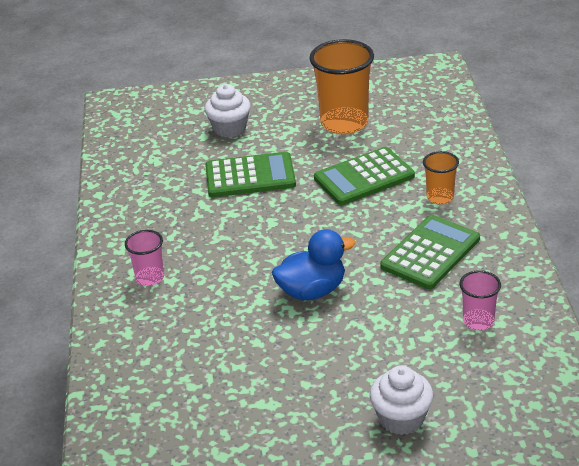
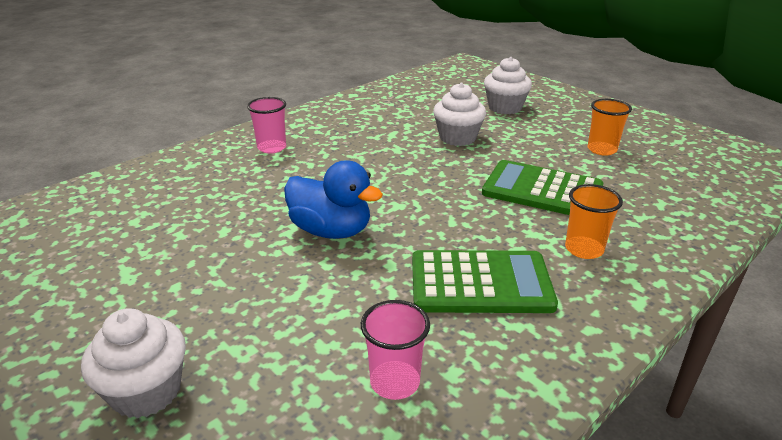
camera: 50 degrees right, 5 degrees down
green calculator [205,152,296,197] -> white cupcake [433,83,486,146]
orange cup [309,39,374,134] -> orange cup [587,99,632,156], size x0.52

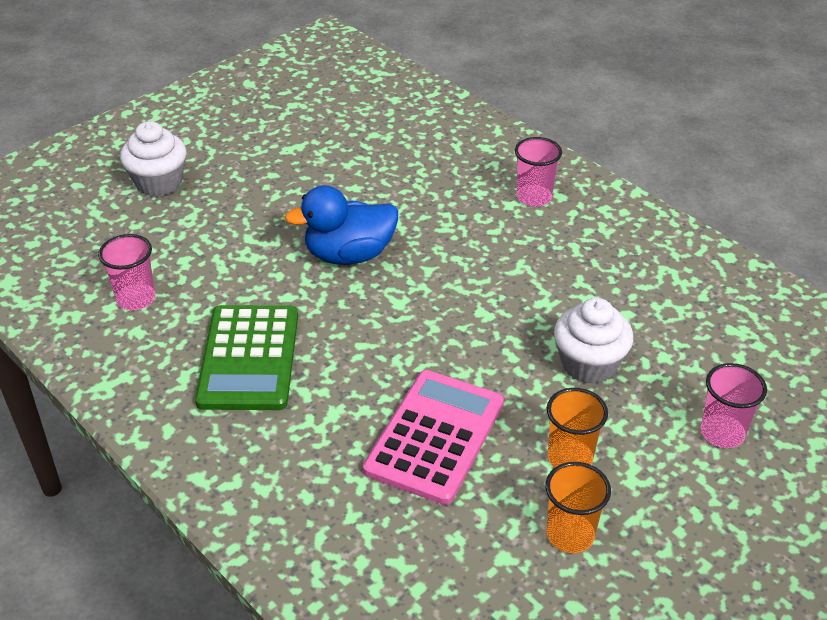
camera: 90 degrees right, 10 degrees up
blue duck [284,160,383,239] -> blue duck turned 45 degrees clockwise [285,185,398,265]
green calculator [482,160,603,215] -> pink calculator [363,370,504,505]
white cupcake [484,57,532,114] -> pink cup [701,363,767,448]
orange cup [565,184,623,259] -> orange cup moved to [547,388,608,468]

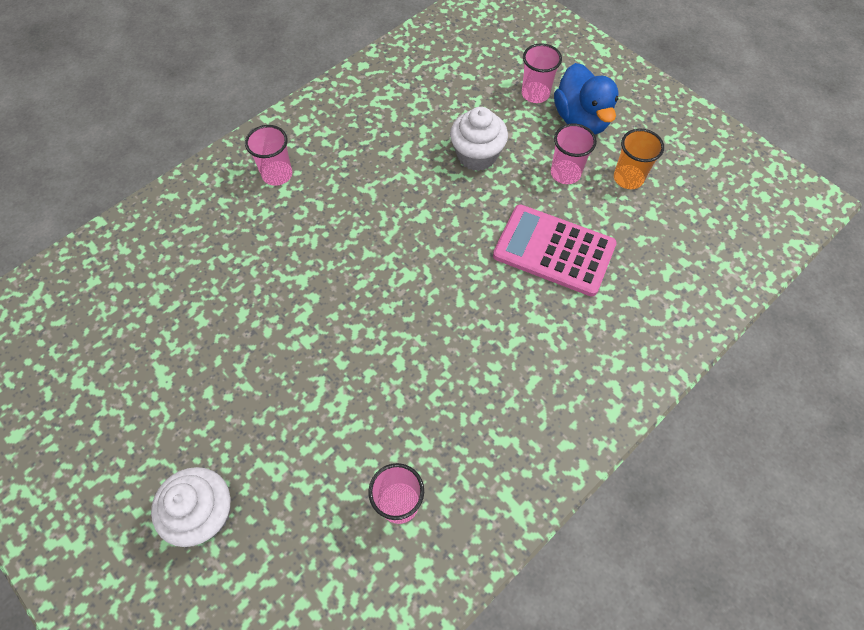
camera: 90 degrees left, 20 degrees up
green calculator [195,305,298,410] -> none
blue duck [285,185,398,265] -> blue duck moved to [554,63,619,134]
orange cup [547,388,608,468] -> pink cup [551,124,597,184]

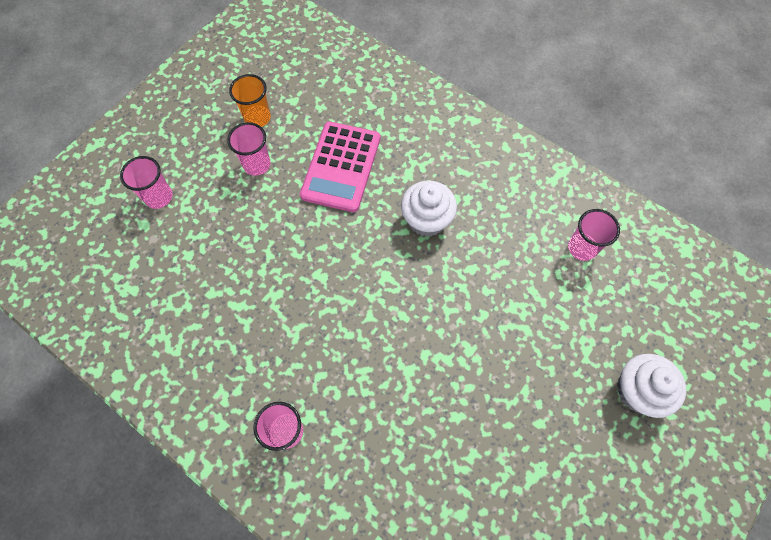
camera: 100 degrees left, 5 degrees up
white cupcake [450,107,508,171] -> white cupcake moved to [401,181,457,237]
blue duck [554,63,619,134] -> none

